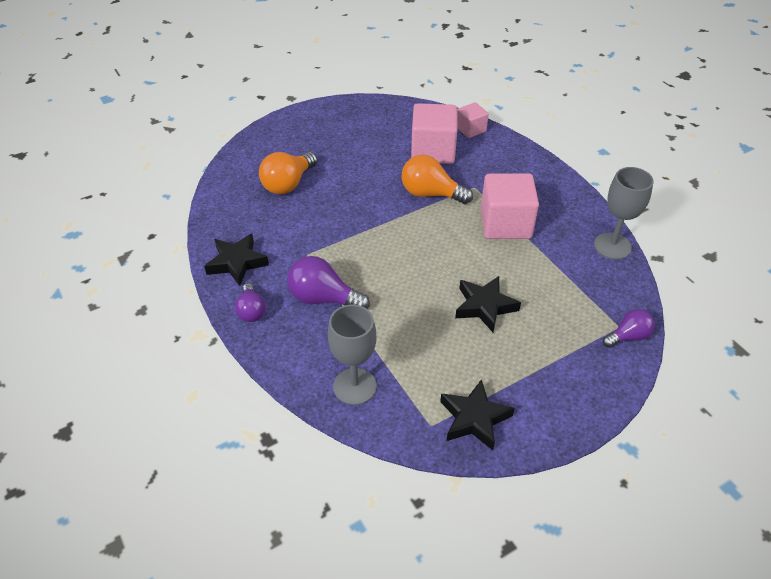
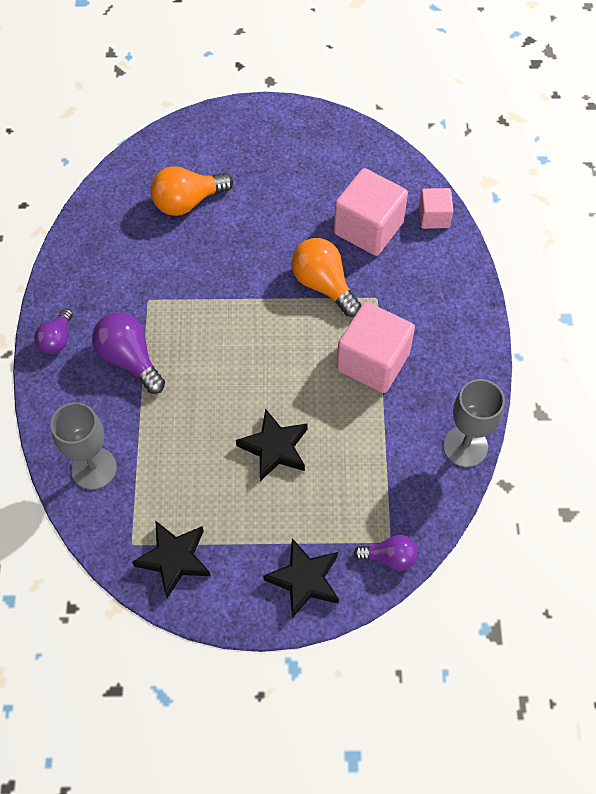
camera: 30 degrees right, 15 degrees up
black star [204,234,269,286] -> black star moved to [263,538,339,618]

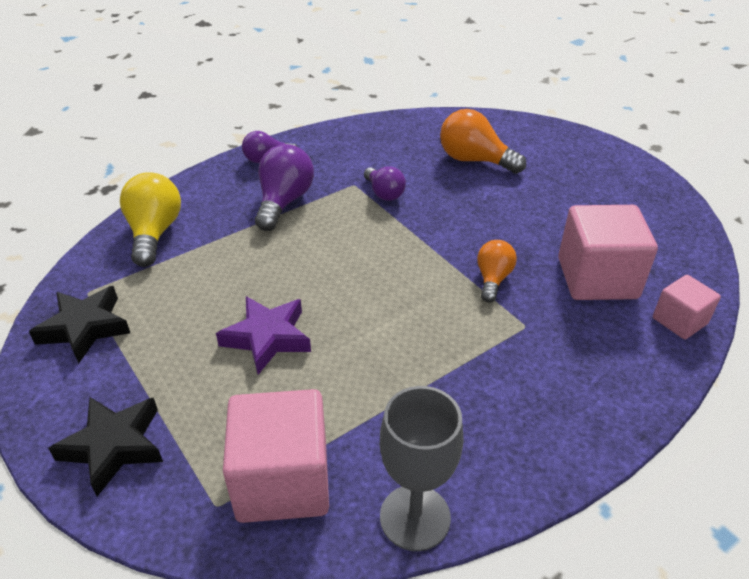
camera: 55 degrees right, 20 degrees down
grey goblet [51,402,117,490] -> yellow light bulb [120,172,181,267]
black star [236,408,308,481] -> purple star [216,296,311,375]
orange light bulb [291,238,361,317] -> orange light bulb [477,240,517,303], size x0.62
pink cube [336,302,415,393] -> pink cube moved to [223,389,329,523]
purple light bulb [354,535,418,571] -> purple light bulb moved to [364,166,406,201]

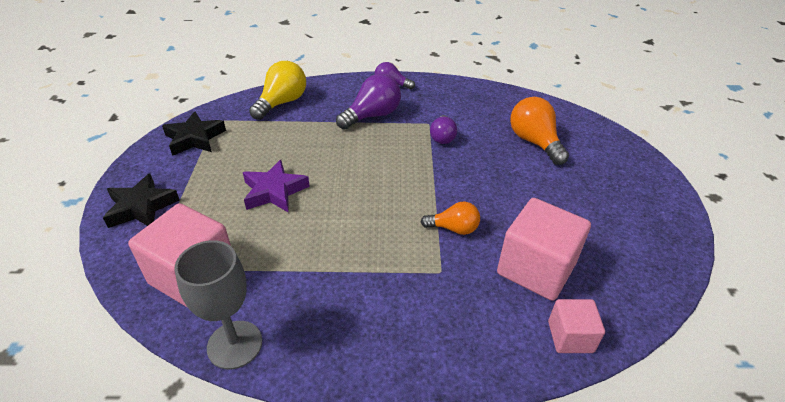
camera: 35 degrees right, 0 degrees up
orange light bulb [477,240,517,303] -> orange light bulb turned 45 degrees clockwise [421,202,480,235]

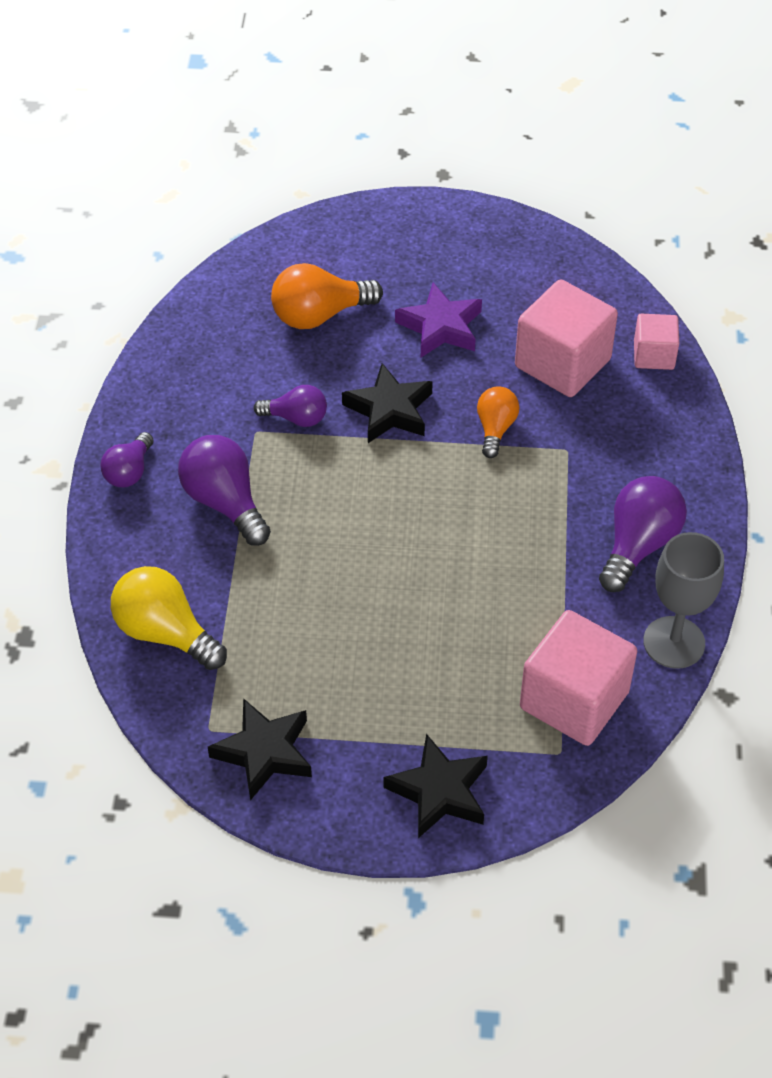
camera: 85 degrees left, 10 degrees up
purple star [243,160,310,213] -> purple star moved to [395,283,482,357]
none -> black star [342,363,433,443]
none -> purple light bulb [599,476,687,592]

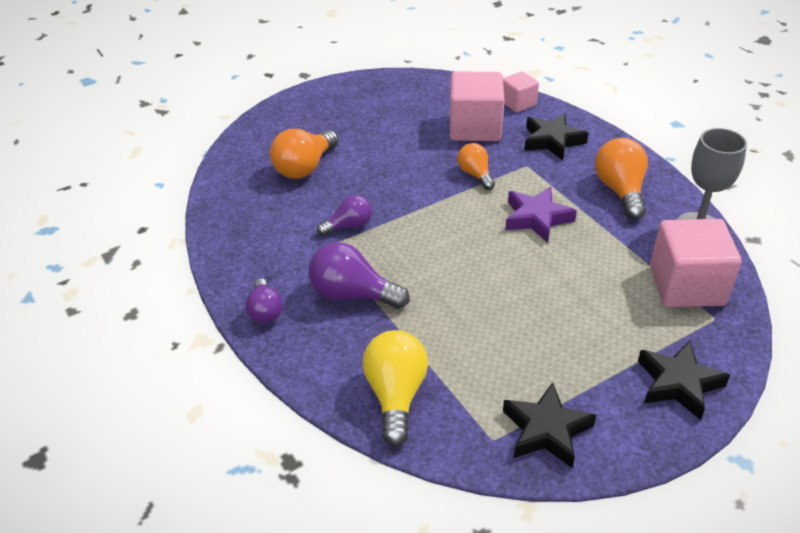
camera: 35 degrees left, 10 degrees down
yellow light bulb [111,566,227,670] -> yellow light bulb turned 90 degrees clockwise [363,330,428,446]
black star [342,363,433,443] -> black star moved to [524,113,589,160]
purple star [395,283,482,357] -> purple star moved to [505,186,577,243]
purple light bulb [599,476,687,592] -> orange light bulb [595,138,648,220]

